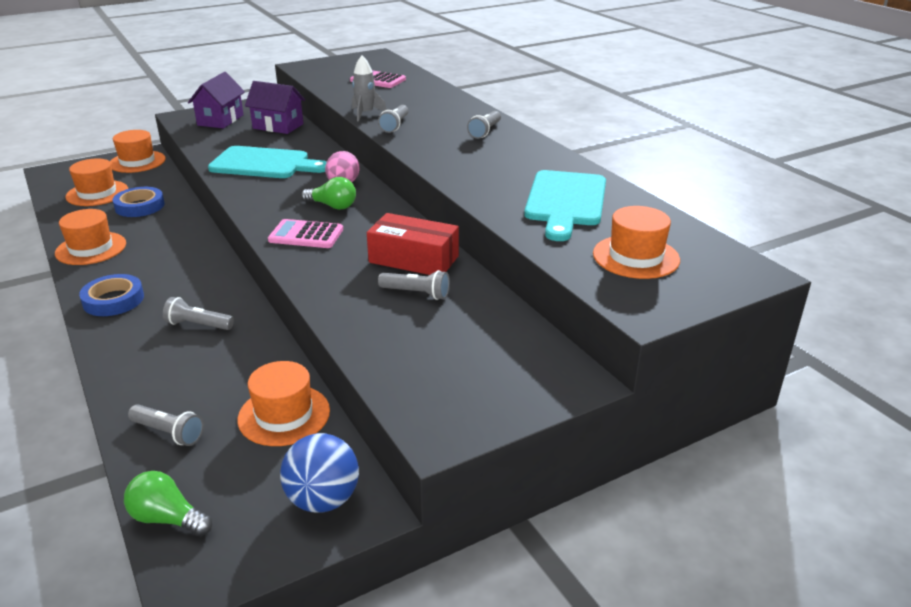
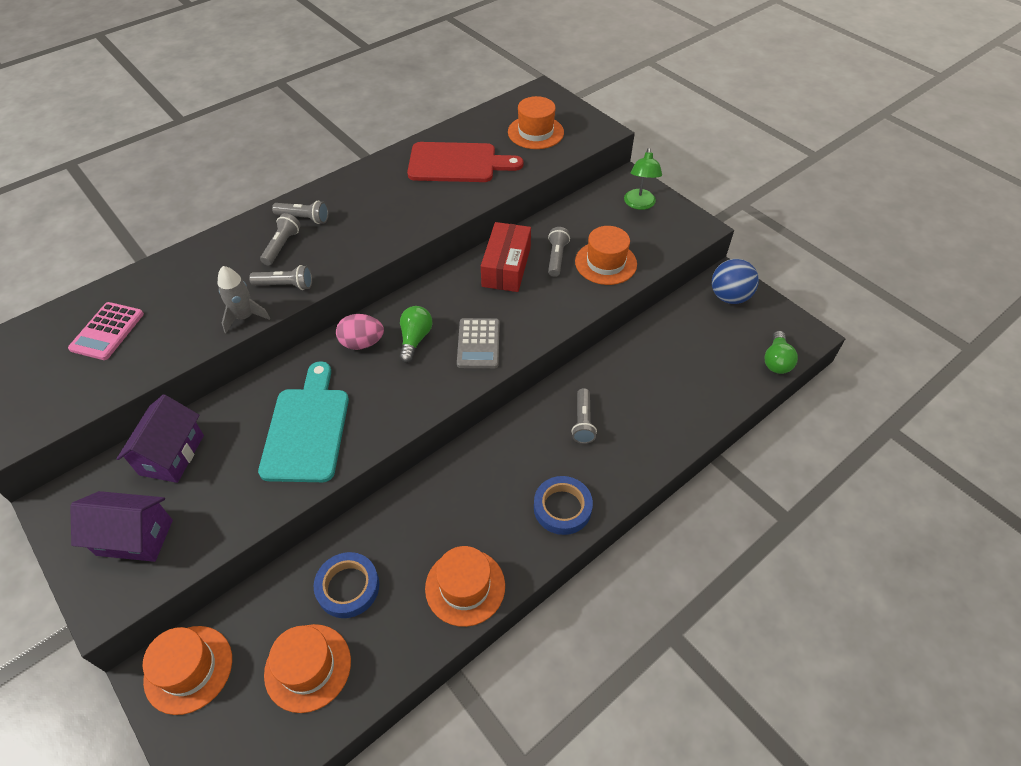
camera: 100 degrees left, 20 degrees up
grey flashlight [128,404,204,446] -> grey flashlight moved to [260,213,301,266]
orange hat [237,361,330,446] -> orange hat moved to [575,226,637,285]
pink calculator [268,219,343,248] -> grey calculator [457,318,500,368]
turquoise cutting board [524,170,606,241] -> red cutting board [407,142,523,182]
none -> green lamp [624,148,662,210]

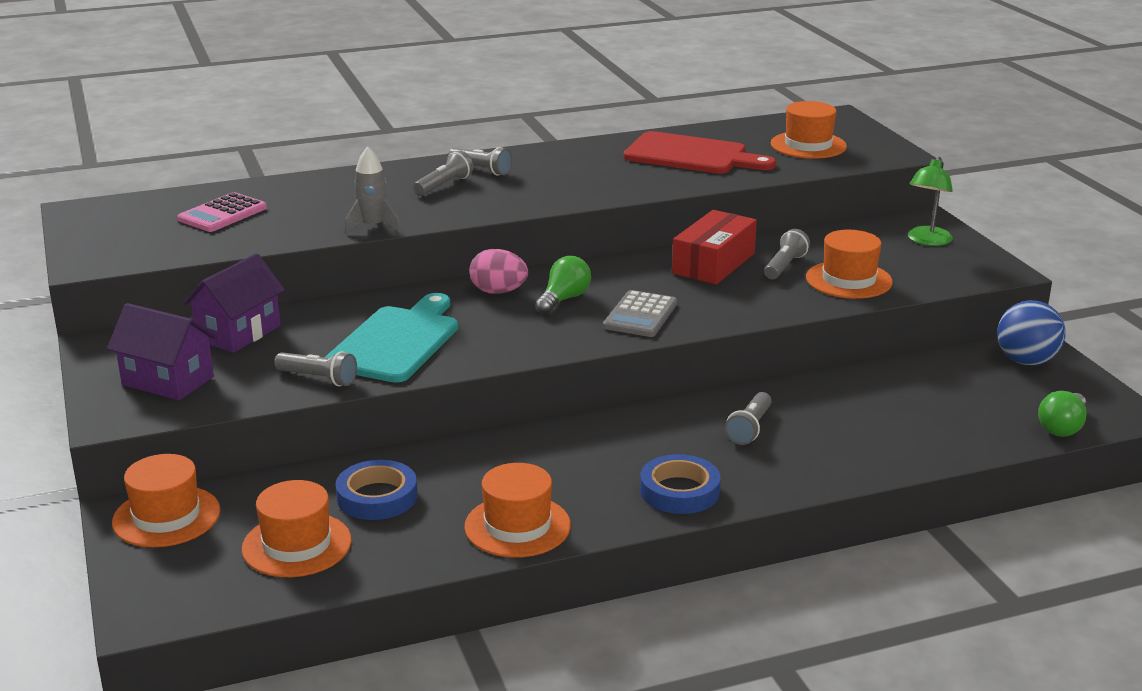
camera: 20 degrees right, 25 degrees down
grey flashlight [249,265,312,290] -> grey flashlight moved to [274,351,357,386]

